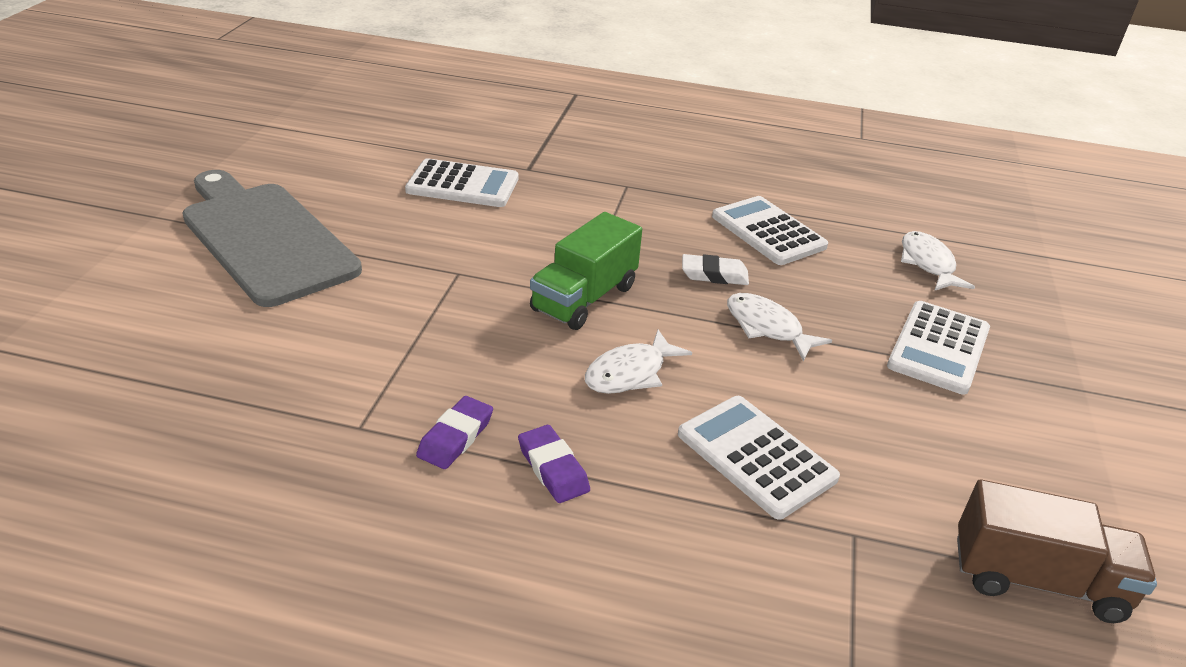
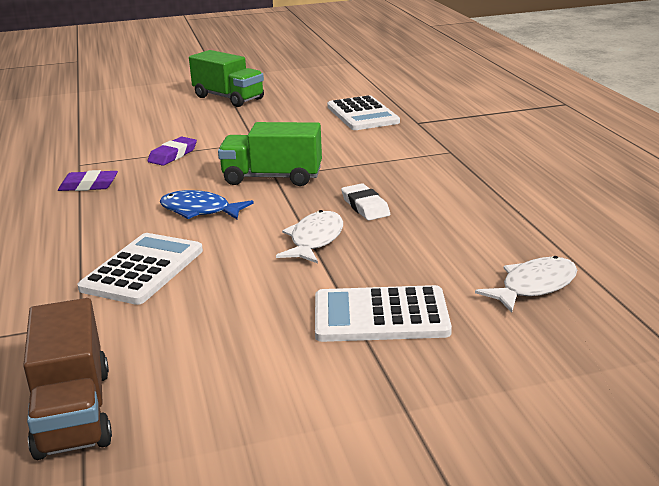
camera: 65 degrees right, 10 degrees down
grey cutting board [182,170,362,307] -> green truck [189,50,264,107]
purple eraser [518,425,590,503] -> purple eraser moved to [148,137,197,166]
white fish [585,330,692,394] -> blue fish [160,190,254,219]
white calculator [712,196,828,265] -> none

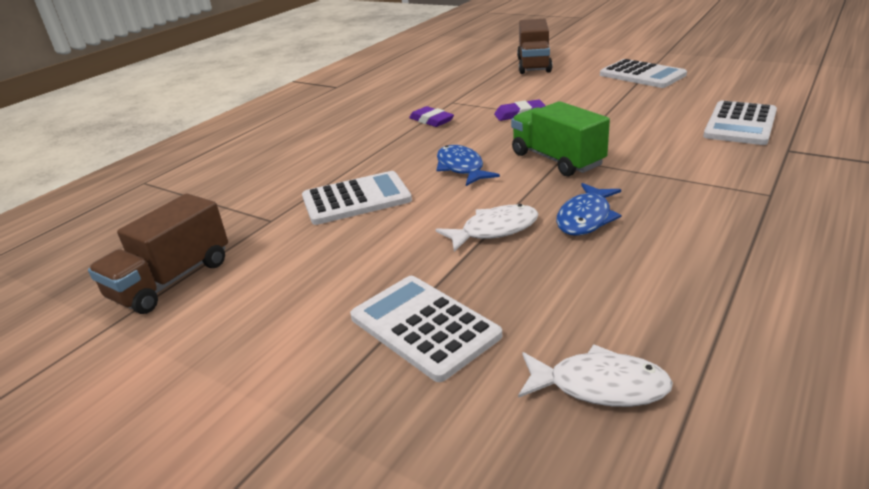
camera: 50 degrees right, 5 degrees up
green truck [189,50,264,107] -> white calculator [600,59,687,88]
white eraser [341,183,390,220] -> blue fish [556,183,621,236]
none -> brown truck [517,19,552,74]

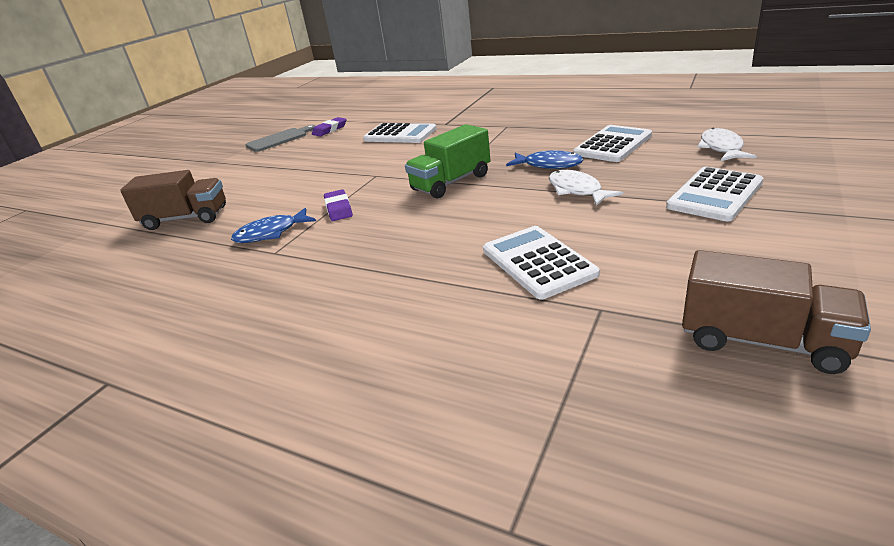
camera: 95 degrees left, 0 degrees up
purple eraser [409,106,454,127] -> purple eraser moved to [312,117,346,136]
blue fish [437,145,500,186] -> blue fish moved to [231,208,316,243]
white calculator [600,59,687,88] -> white calculator moved to [573,125,652,162]
none -> grey cutting board [246,125,315,152]

